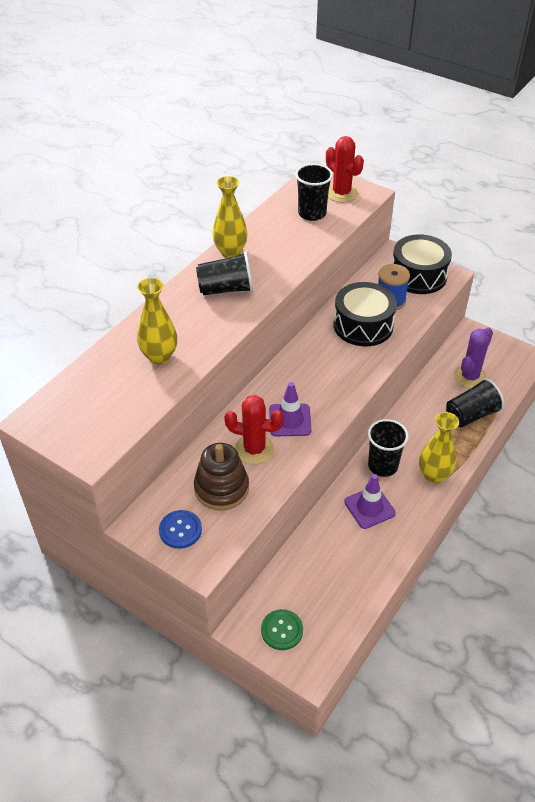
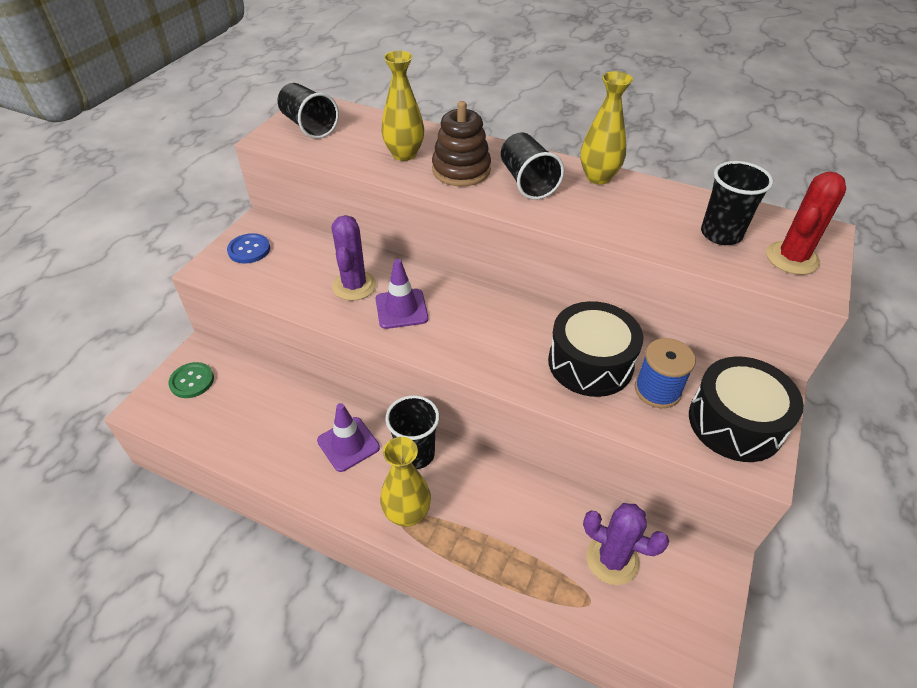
camera: 80 degrees right, 0 degrees up
brown stacking toy [194,443,249,511] -> brown stacking toy moved to [432,101,491,187]
red cactus [224,395,284,465] -> purple cactus [332,215,376,301]
black cup [446,378,504,427] -> black cup moved to [277,83,339,139]

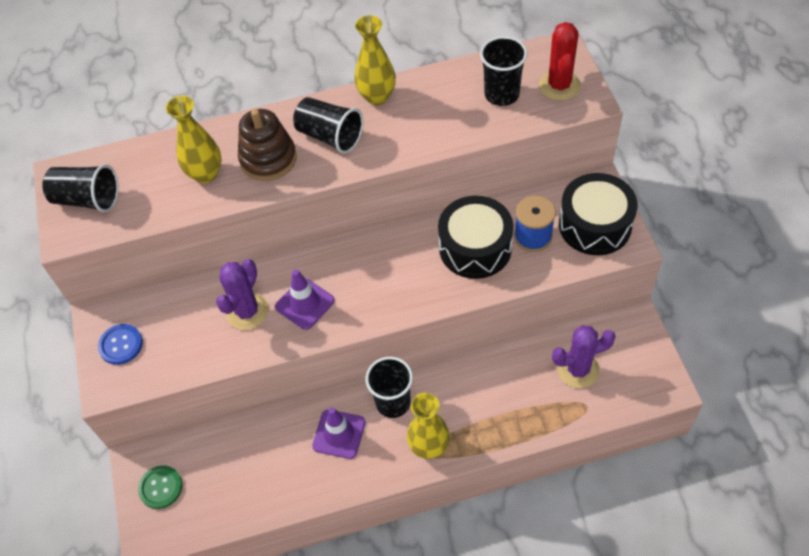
camera: 35 degrees left, 10 degrees up
purple cactus [332,215,376,301] -> purple cactus turned 60 degrees clockwise [216,259,269,330]

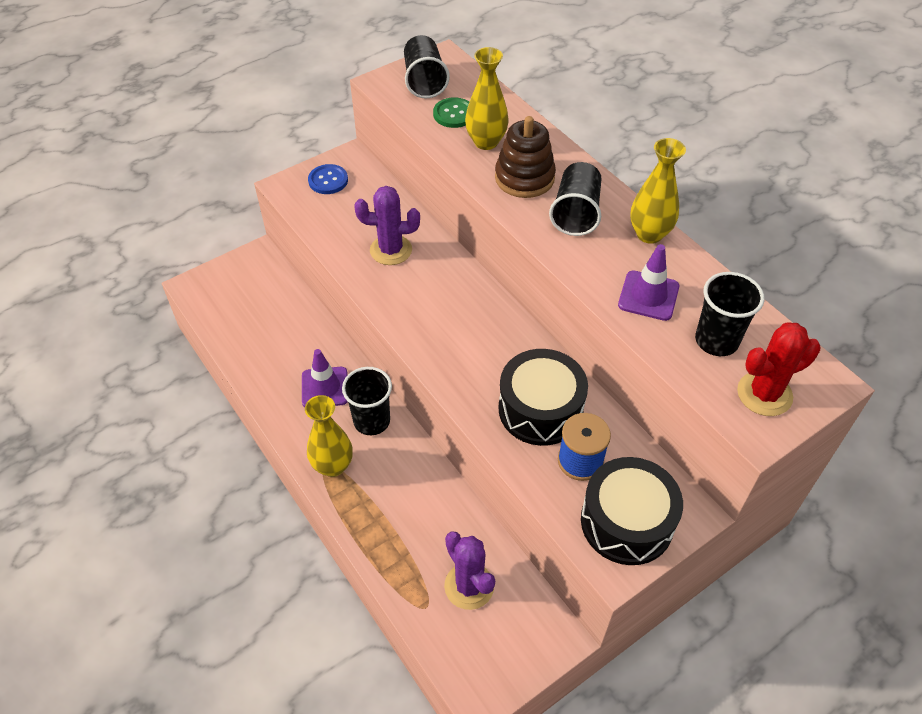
camera: 65 degrees right, 5 degrees down
green button [138,465,182,509] -> green button moved to [433,97,469,128]
purple traffic cone [275,269,335,330] -> purple traffic cone moved to [618,244,679,321]

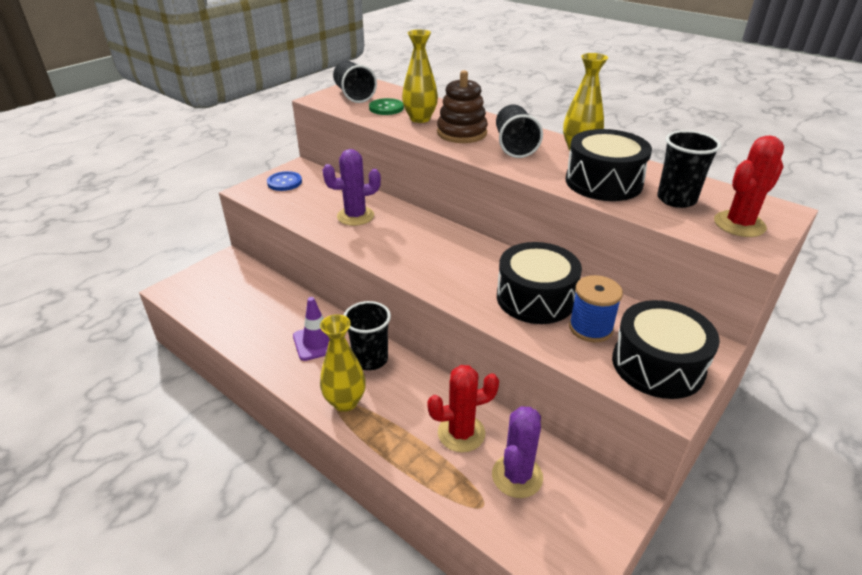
camera: 15 degrees left, 15 degrees down
purple cactus [444,532,495,610] -> purple cactus turned 75 degrees clockwise [492,406,543,498]
purple traffic cone [618,244,679,321] -> black drum [565,129,652,201]
none -> red cactus [427,365,499,452]

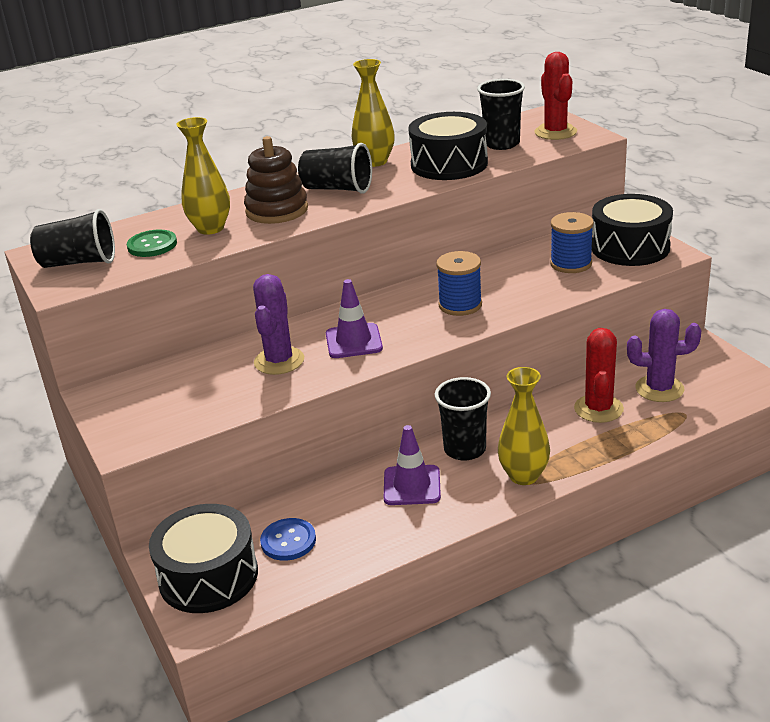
camera: 65 degrees left, 5 degrees down
blue button [267,171,302,191] -> blue button moved to [260,518,316,561]
purple cactus [492,406,543,498] -> purple cactus turned 45 degrees counterclockwise [627,309,701,402]
black drum [497,242,582,324] -> black drum moved to [149,504,258,613]
none -> purple traffic cone [326,279,383,358]
none -> blue spool [436,251,482,316]

